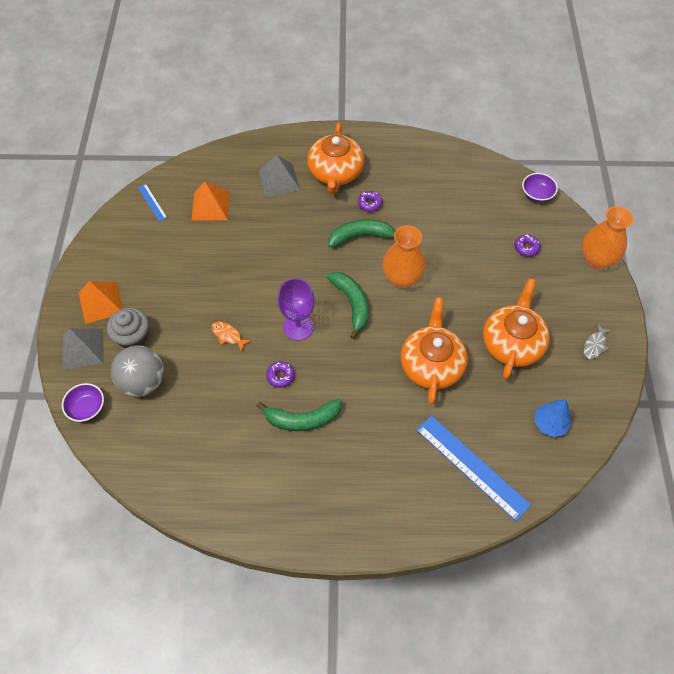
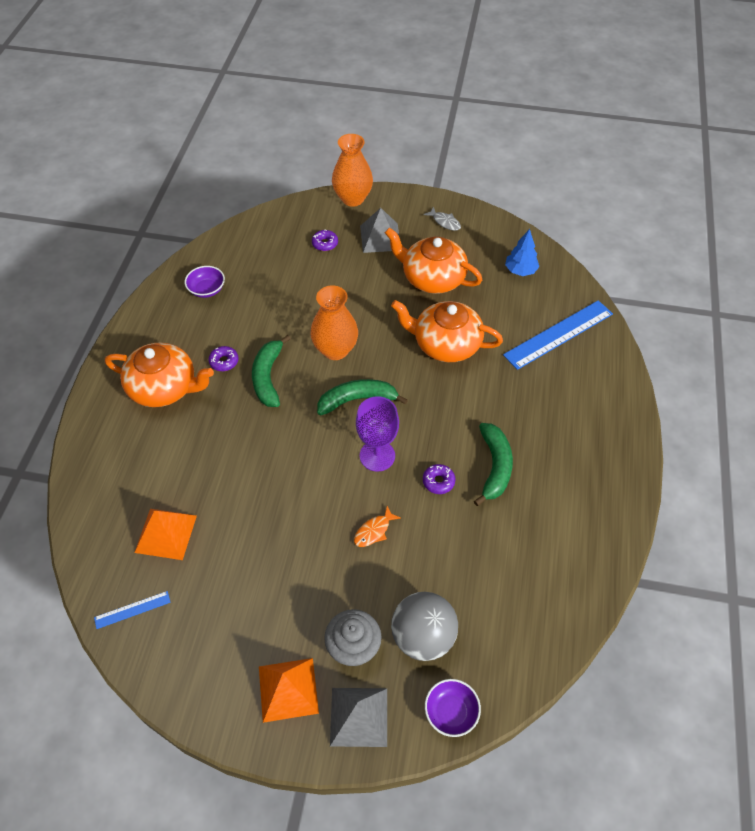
camera: 80 degrees left, 5 degrees down
grey pyramid [259,155,300,197] -> grey pyramid moved to [360,208,400,253]
purple bowl [522,173,558,202] -> purple bowl moved to [185,266,225,298]

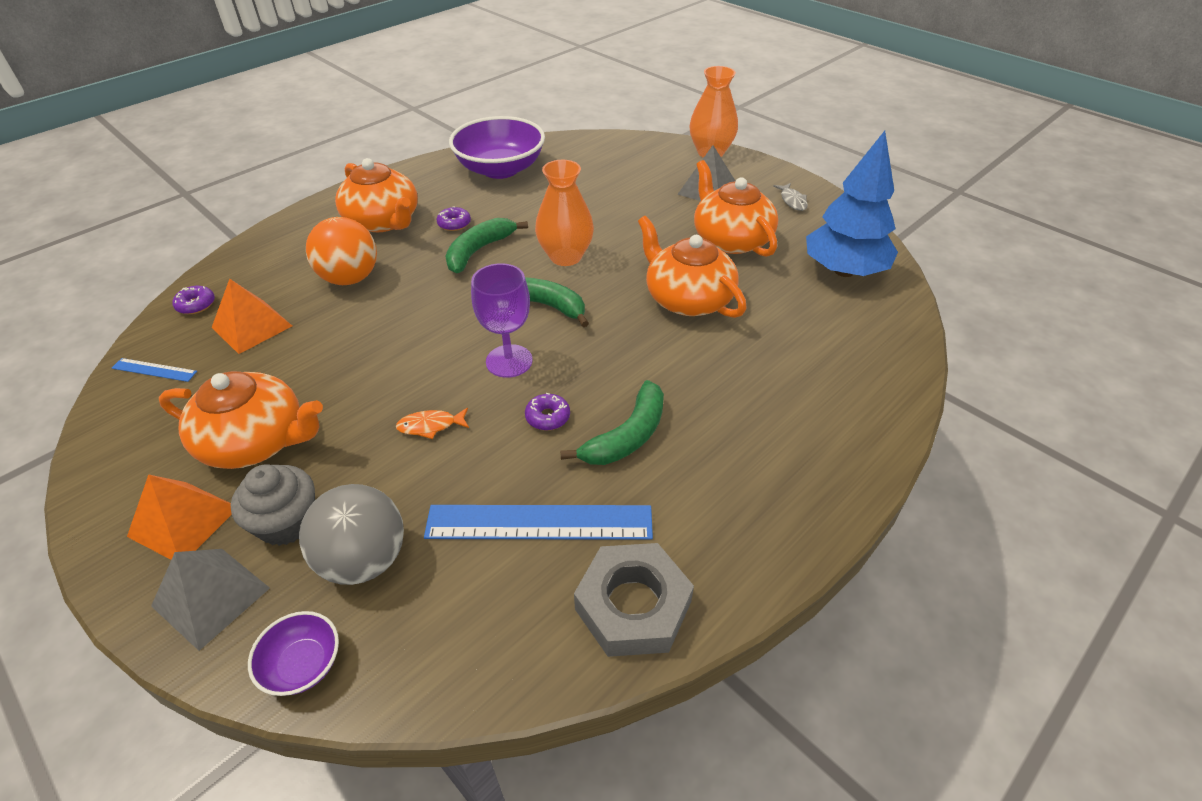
camera: 35 degrees right, 10 degrees down
purple bowl [185,266,225,298] -> purple bowl [449,116,545,179], size x2.14
purple donut [312,230,338,251] -> purple donut moved to [173,286,215,314]
blue ruler [503,300,613,370] -> blue ruler moved to [424,505,653,540]
blue tree [505,229,539,276] -> blue tree [806,131,898,277], size x1.93
none -> orange teapot [159,371,323,469]
none -> orange ball [306,217,377,285]
none -> grey nut [574,543,694,657]

